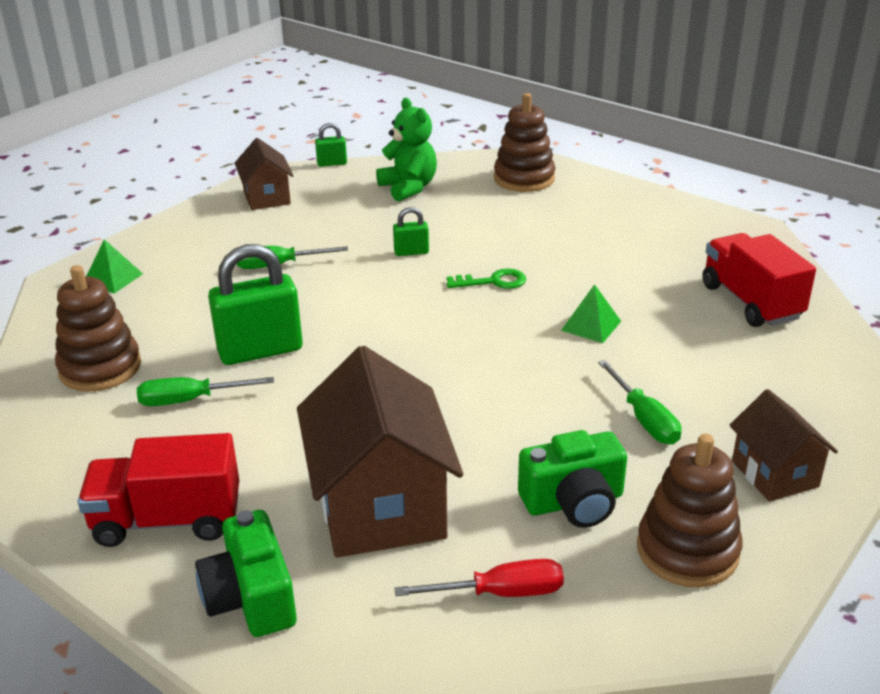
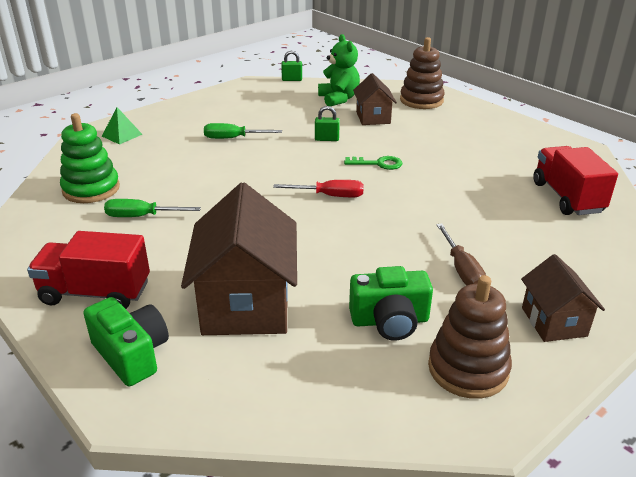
camera: 10 degrees right, 0 degrees up
brown stacking toy [55,265,141,392] -> green stacking toy [60,113,120,203]
green camera [195,510,297,637] -> green camera turned 150 degrees clockwise [83,297,169,386]
green padlock [208,244,303,365] -> none
brown house [235,138,293,210] -> brown house moved to [353,73,397,125]
red screwdriver [394,559,564,597] -> red screwdriver moved to [273,180,364,197]
green pyramid [561,284,621,343] -> none
green screwdriver [598,360,681,445] -> brown screwdriver [436,224,486,286]

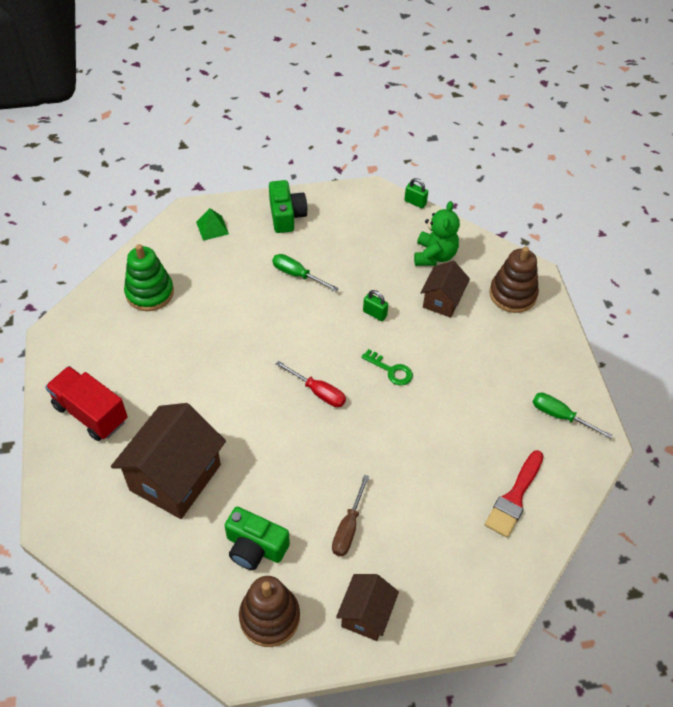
camera: 30 degrees right, 20 degrees up
green camera [83,297,169,386] -> green camera moved to [269,180,307,233]
green screwdriver [104,199,201,217] -> green screwdriver moved to [533,393,613,439]
red truck [533,146,618,215] -> red brush [485,450,544,538]

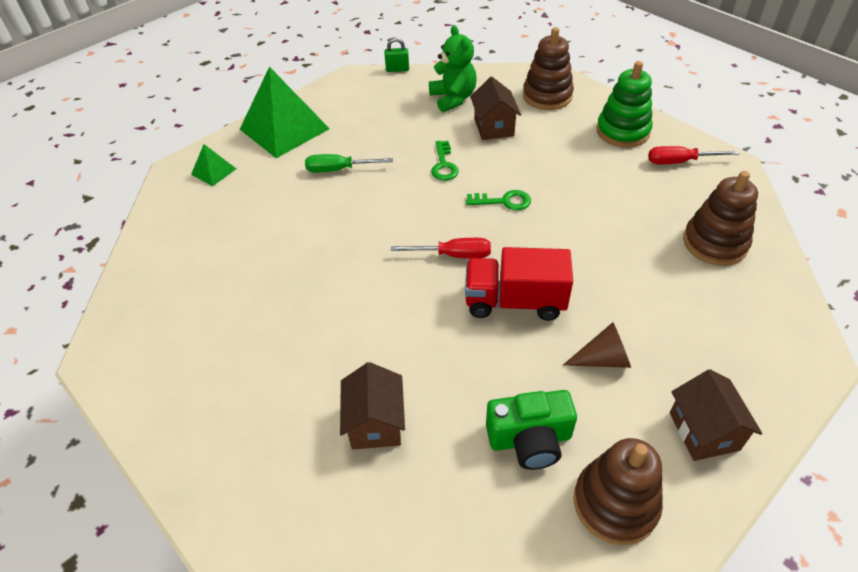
camera: 30 degrees left, 5 degrees down
red truck [45,366,128,441] -> red truck moved to [465,247,573,321]
brown house [111,403,226,519] -> brown house [340,362,405,449], size x0.55
green stacking toy [124,244,174,311] -> green stacking toy moved to [596,61,653,148]
green camera [269,180,307,233] -> green pyramid [240,67,330,158]
brown screwdriver [332,475,369,556] -> brown cone [563,322,631,368]
green padlock [363,290,388,321] -> green key [431,141,459,181]
red brush [485,450,544,538] -> brown stacking toy [683,171,758,266]
green screwdriver [533,393,613,439] -> red screwdriver [648,146,740,164]

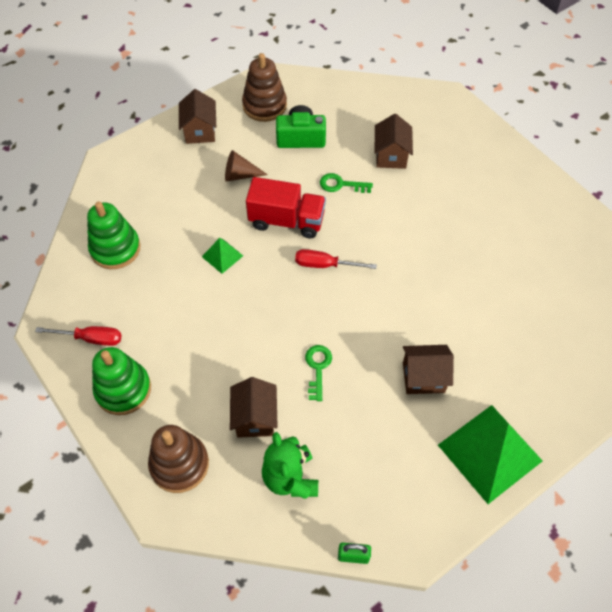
camera: 175 degrees left, 10 degrees up
green pyramid [191,144,236,186] -> green pyramid moved to [202,238,243,274]
green screwdriver [305,154,393,172] -> brown house [403,345,454,394]
green key [466,190,531,210] -> green key moved to [320,173,373,193]
brown stacking toy [683,171,758,266] -> green stacking toy [87,202,141,269]

